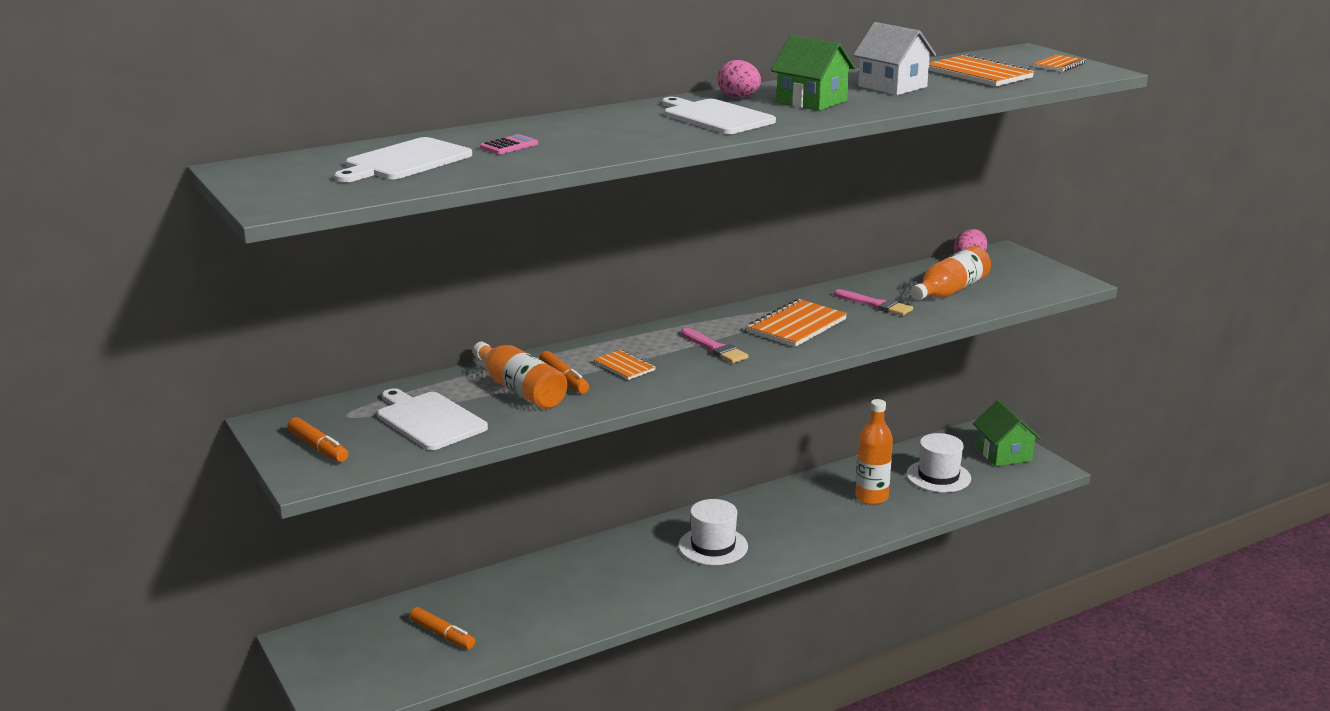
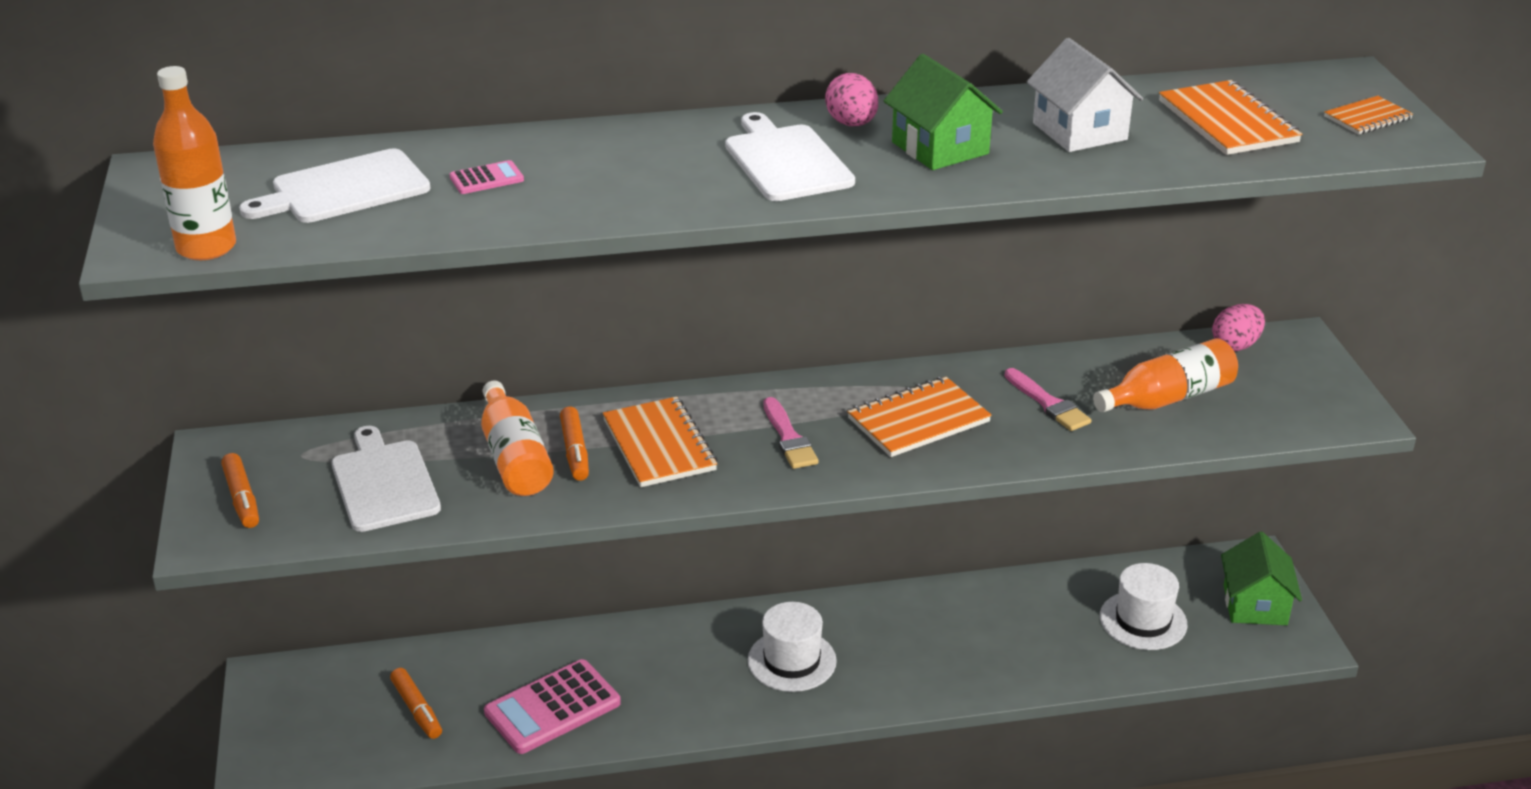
camera: 20 degrees right, 10 degrees up
orange notebook [593,350,655,380] -> orange notebook [603,397,717,487], size x1.76
orange bottle [855,399,893,505] -> orange bottle moved to [153,66,236,260]
none -> pink calculator [484,659,621,754]

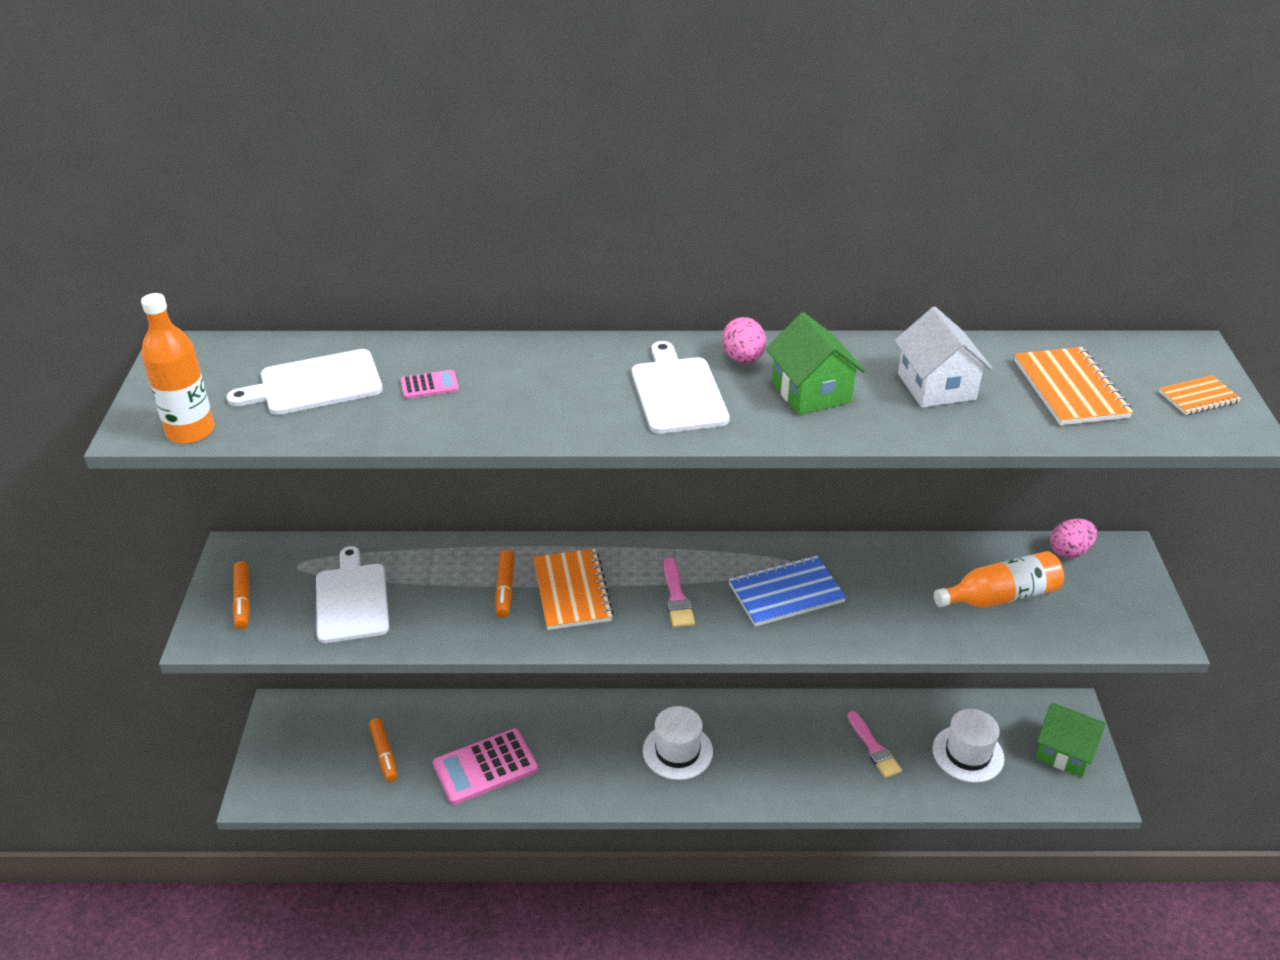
camera: 10 degrees right, 5 degrees up
orange bottle [481,381,554,496] -> none
orange notebook [847,377,992,457] -> blue notebook [728,555,846,627]
pink brush [1004,368,1091,431] -> pink brush moved to [847,711,902,778]
green house [1221,532,1302,625] -> green house turned 75 degrees counterclockwise [1036,703,1106,777]

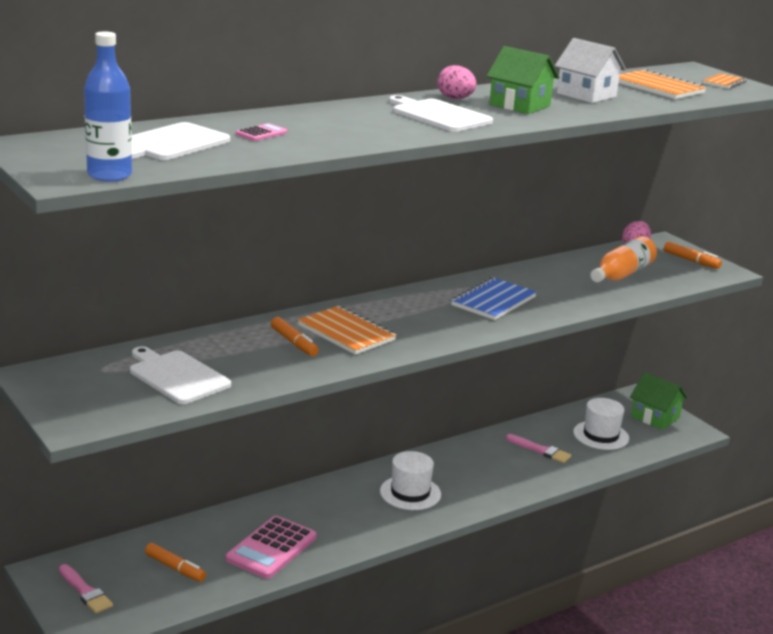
camera: 35 degrees left, 15 degrees down
orange bottle [141,293,215,444] -> blue bottle [84,32,132,182]
orange marker [232,561,250,629] -> orange marker moved to [664,242,722,269]
pink brush [664,557,695,628] -> pink brush moved to [59,564,113,614]
green house [1036,703,1106,777] -> green house turned 45 degrees clockwise [630,372,688,430]

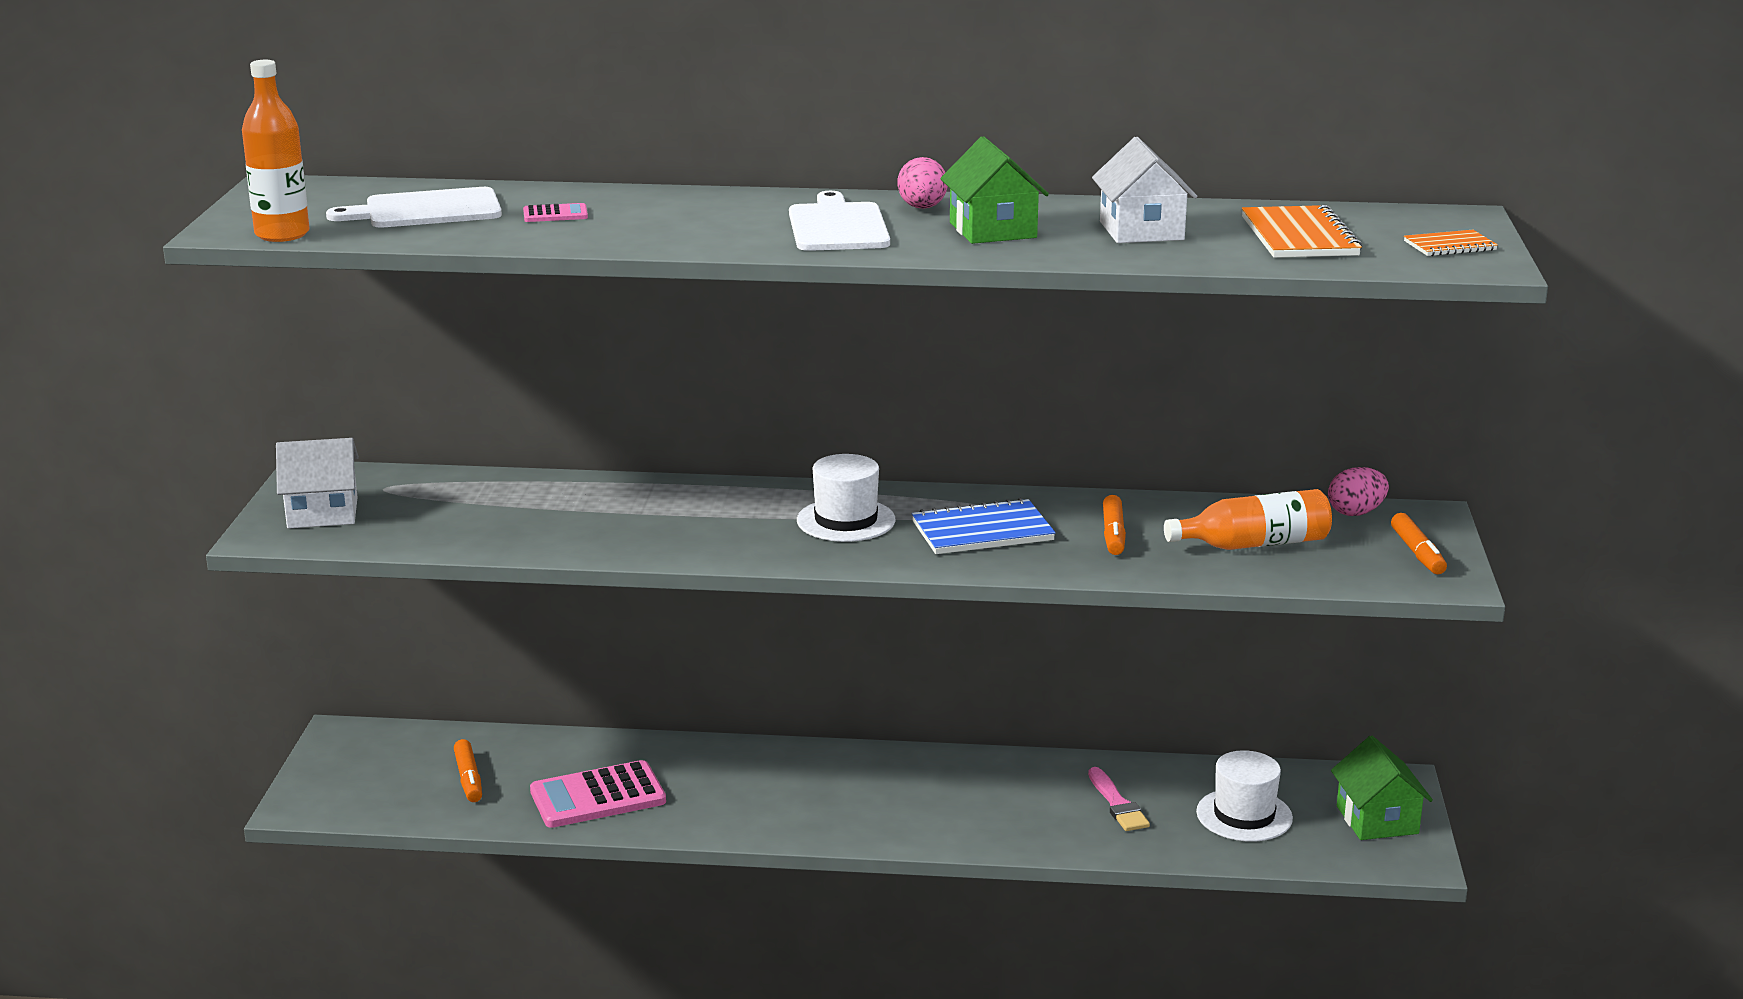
camera: 40 degrees right, 0 degrees up
pink brush [59,564,113,614] -> none
blue bottle [84,32,132,182] -> orange bottle [242,60,310,242]
white cutting board [130,346,231,404] -> none
orange marker [271,317,319,356] -> orange marker moved to [1103,495,1126,555]
orange notebook [298,306,396,355] -> none
white hat [380,451,441,510] -> white hat moved to [797,454,896,542]
none -> white house [276,438,359,529]

